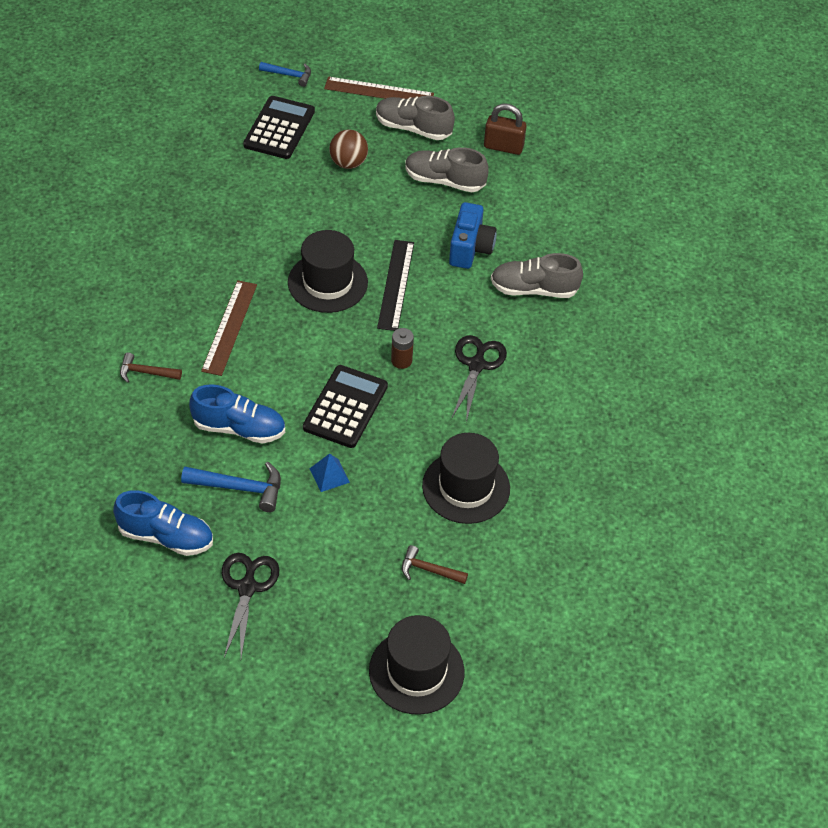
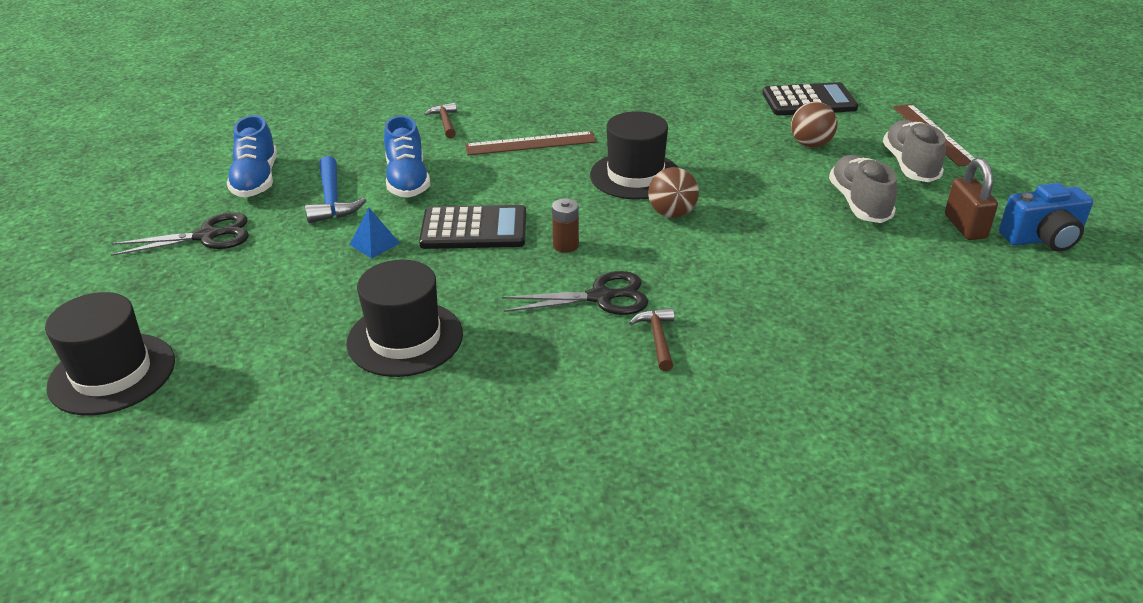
camera: 70 degrees right, 15 degrees down
blue hammer [259,62,311,87] -> none
black ruler [377,240,414,331] -> brown ball [648,167,699,218]
brown hammer [402,545,468,584] -> brown hammer moved to [629,308,674,371]
blue camera [449,202,497,269] -> blue camera moved to [999,183,1093,251]
grey shoe [491,253,583,298] -> none

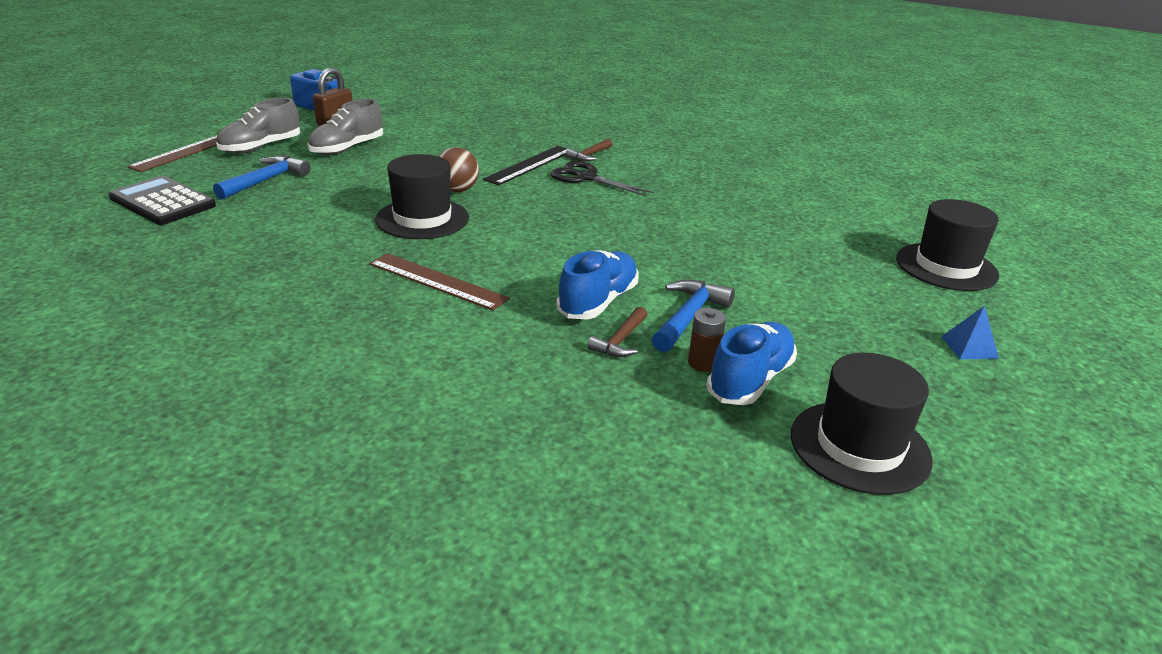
camera: 140 degrees left, 5 degrees down
black scissors [111,212,249,256] -> none
black hat [346,260,463,377] -> black hat moved to [791,353,933,495]
blue pyramid [350,208,400,259] -> blue pyramid moved to [941,306,999,359]
black calculator [419,205,526,249] -> none
brown hammer [424,102,457,138] -> brown hammer moved to [587,307,647,357]
brown battery [552,198,579,253] -> brown battery moved to [688,308,726,372]
brown ball [791,102,838,147] -> blue hammer [213,156,311,200]
none -> black ruler [483,146,567,185]

